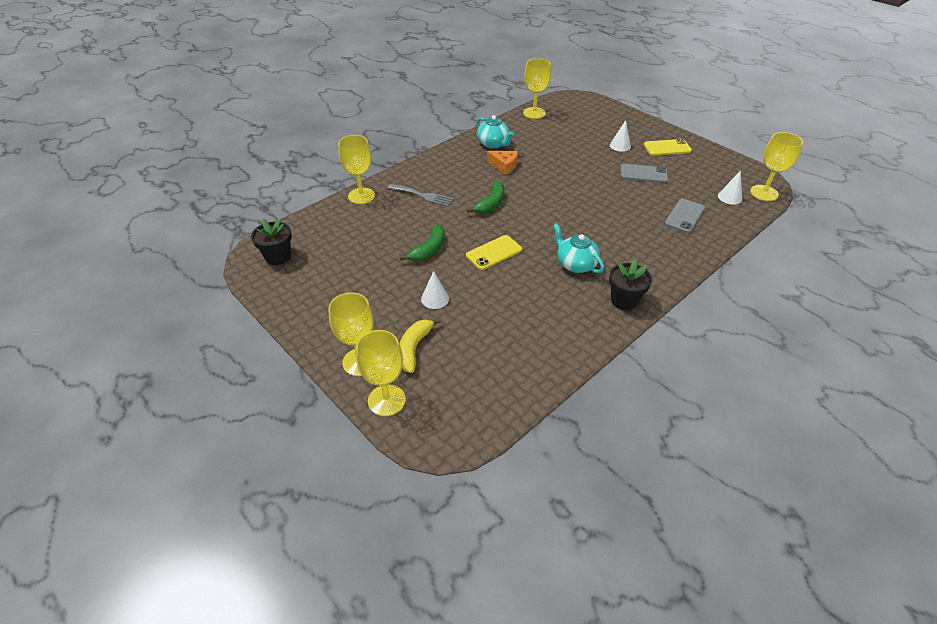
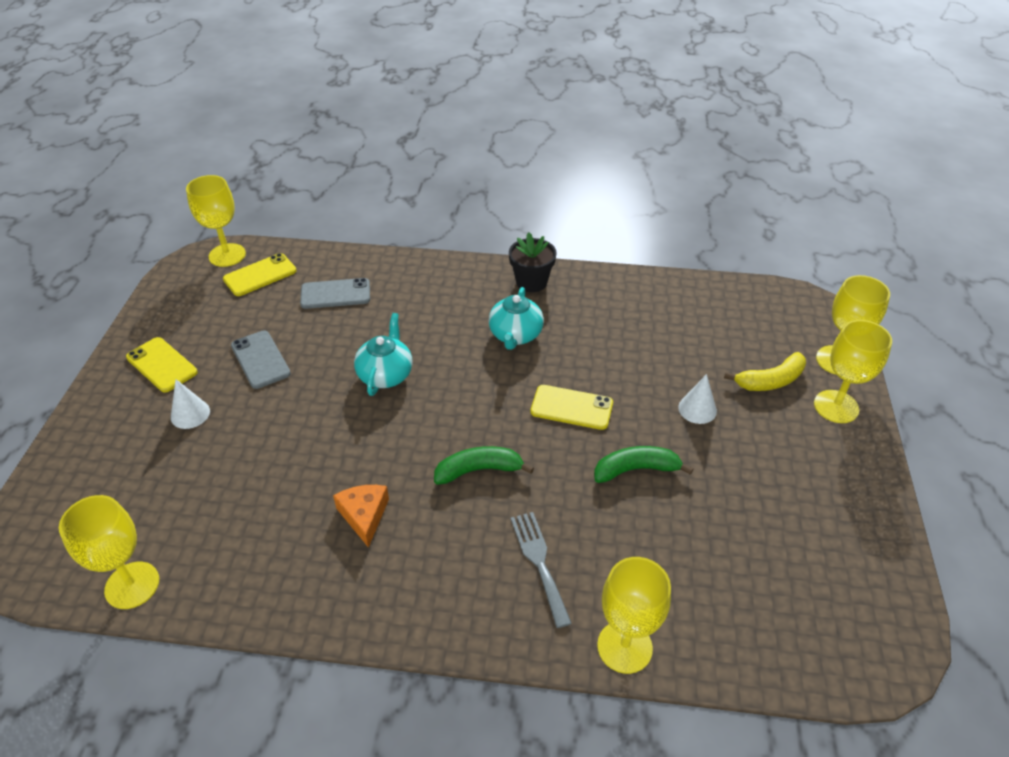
camera: 130 degrees left, 0 degrees up
black flower pot [251,218,292,265] -> none
turquoise teapot [477,115,514,149] -> turquoise teapot moved to [354,313,413,396]
white cone [718,170,742,205] -> yellow phone [223,253,297,296]

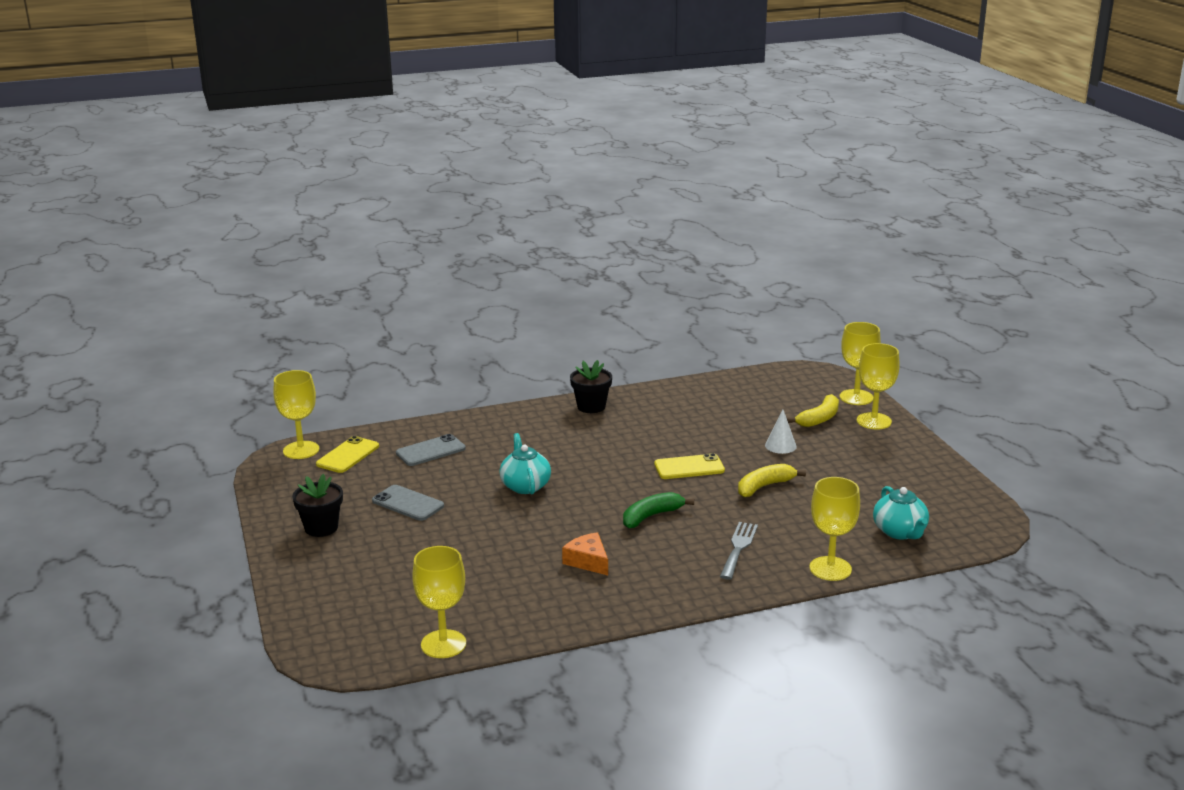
camera: 25 degrees left, 20 degrees down
yellow phone [126,337,198,393] -> black flower pot [292,474,343,537]
white cone [171,379,210,429] -> none
turquoise teapot [489,287,544,350] -> turquoise teapot moved to [873,486,929,540]
grey fork [511,512,572,628] -> grey fork turned 60 degrees clockwise [720,522,758,580]
green banana [594,446,693,483] -> yellow banana [738,464,806,497]

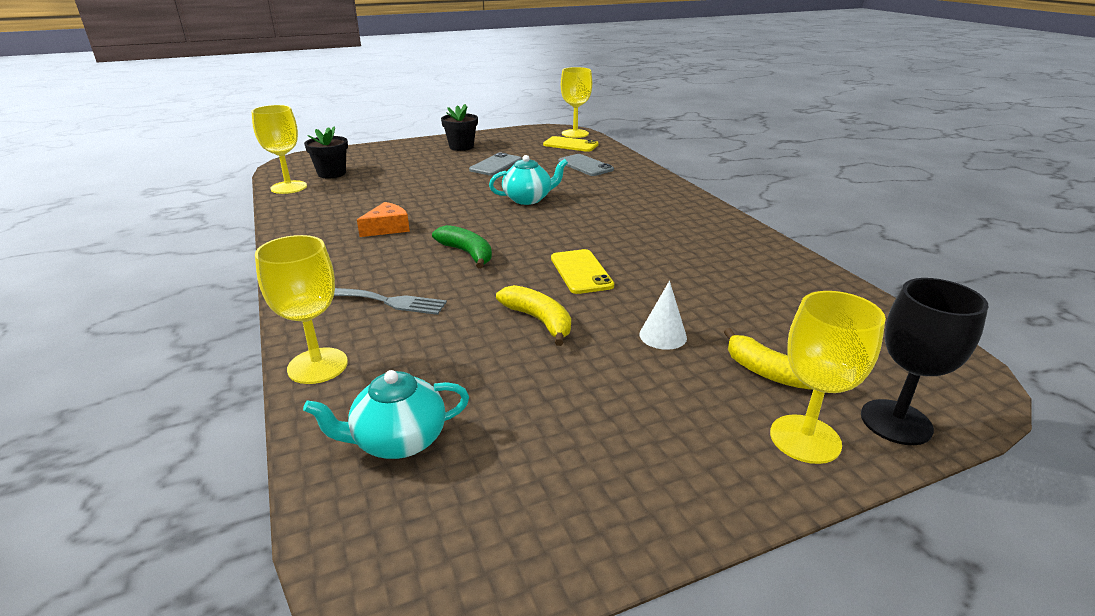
camera: 85 degrees right, 5 degrees up
black flower pot [570,360,612,413] -> black flower pot moved to [304,126,348,179]
yellow goblet [840,322,881,405] -> black goblet [861,278,988,445]

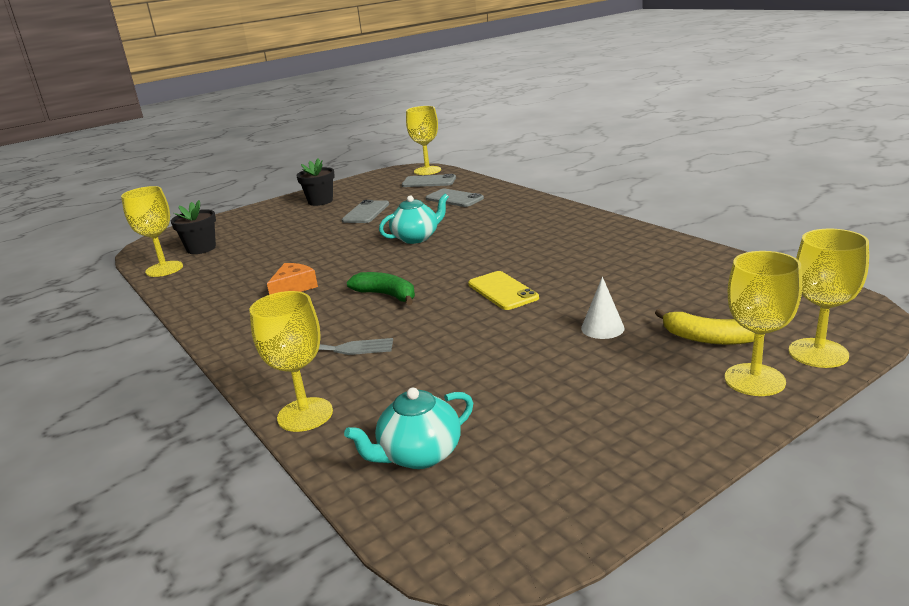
camera: 10 degrees left, 5 degrees down
yellow banana [496,285,571,346] -> none
yellow phone [543,136,599,152] -> grey phone [402,174,456,187]
black goblet [861,278,988,445] -> yellow goblet [789,229,869,368]

